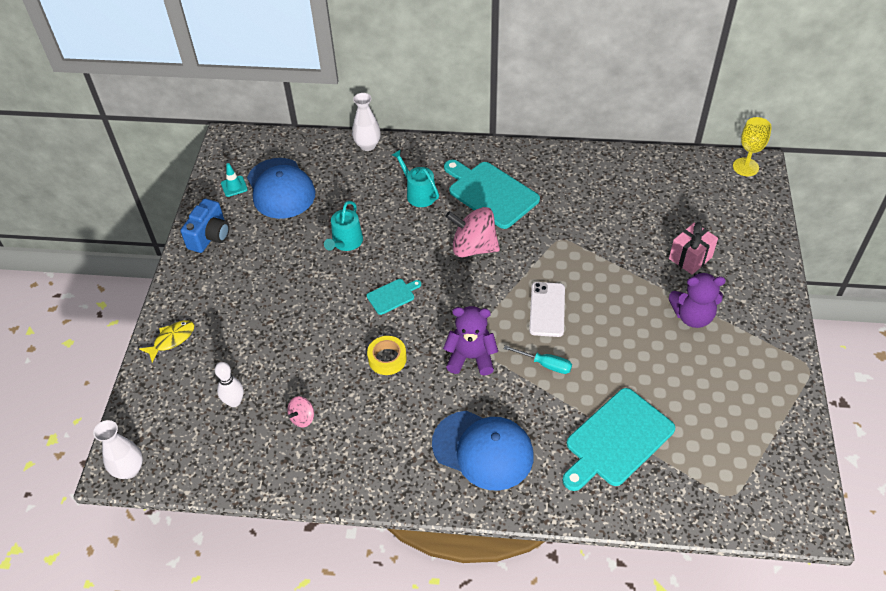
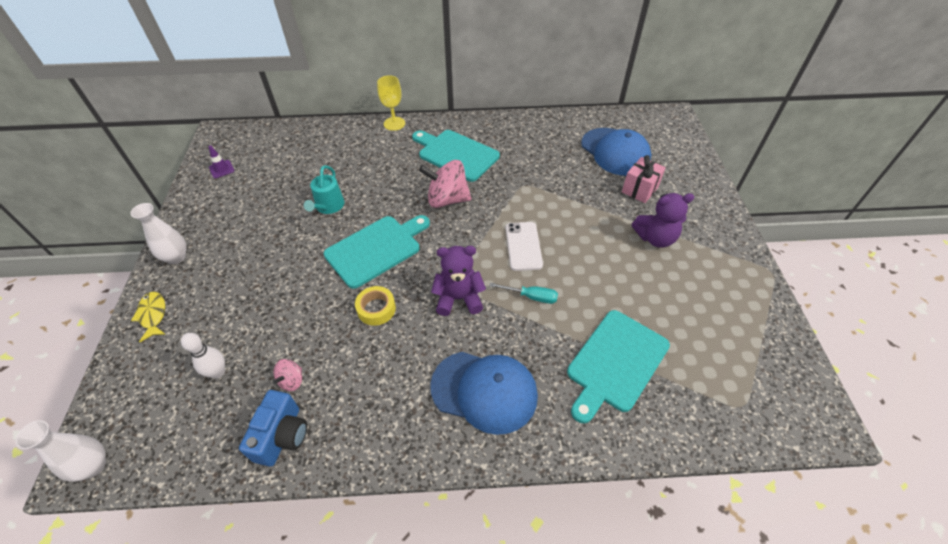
camera: 10 degrees left, 0 degrees up
yellow fish [139,320,194,363] -> yellow fish turned 60 degrees counterclockwise [131,292,165,342]
blue camera [180,199,229,253] -> blue camera moved to [239,390,307,466]
turquoise traffic cone [221,163,248,197] -> purple traffic cone [208,145,234,178]
blue cap [247,158,315,219] -> blue cap moved to [581,128,651,176]
white vase [352,93,381,151] -> white vase moved to [130,203,187,264]
turquoise cutting board [367,279,421,315] -> turquoise cutting board [324,215,430,289], size x2.06
turquoise watering can [392,149,439,207] -> none
yellow goblet [733,117,772,176] -> yellow goblet moved to [377,75,405,131]

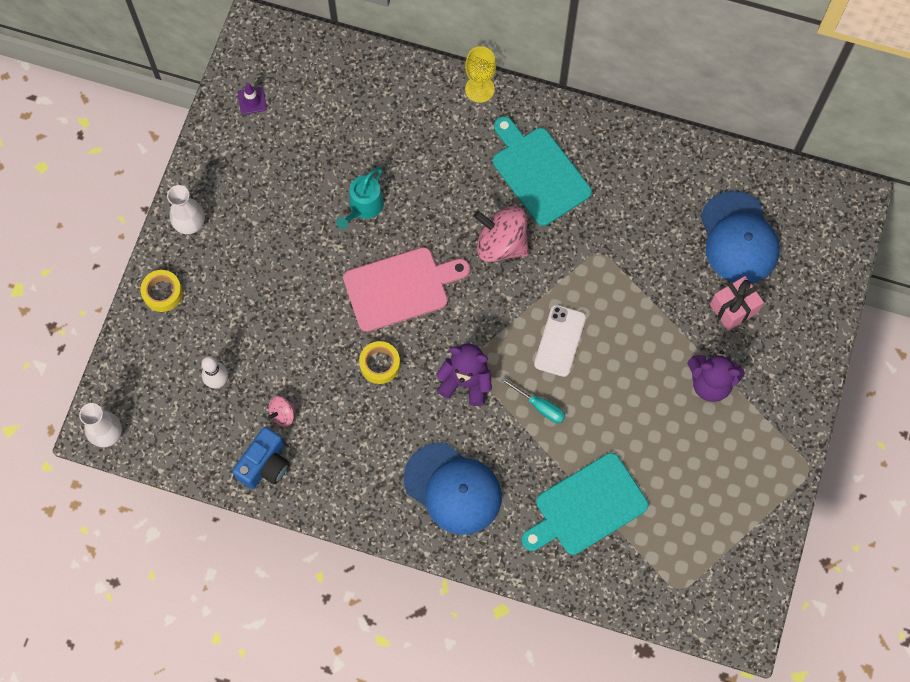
camera: 20 degrees right, 20 degrees up
yellow fish [131,292,165,342] -> yellow tape [140,270,183,312]
turquoise cutting board [324,215,430,289] -> pink cutting board [343,247,470,332]

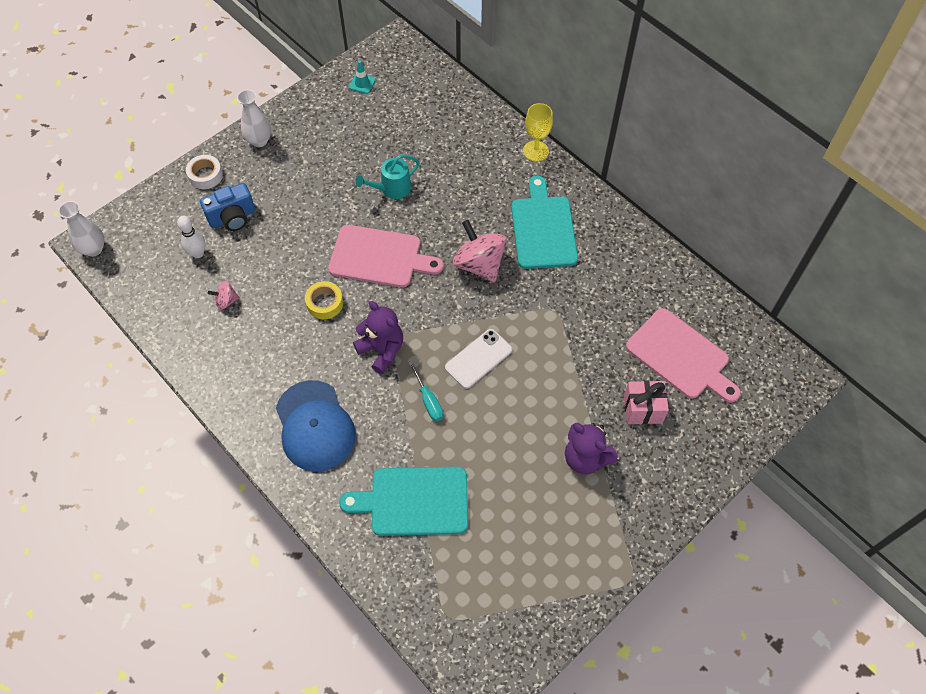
camera: 30 degrees right, 10 degrees down
yellow tape [140,270,183,312] -> white tape [186,155,223,189]
blue camera [232,427,289,489] -> blue camera moved to [200,183,256,231]
purple traffic cone [238,83,267,114] -> turquoise traffic cone [349,61,376,94]
blue cap [701,191,780,283] -> pink cutting board [626,308,741,403]

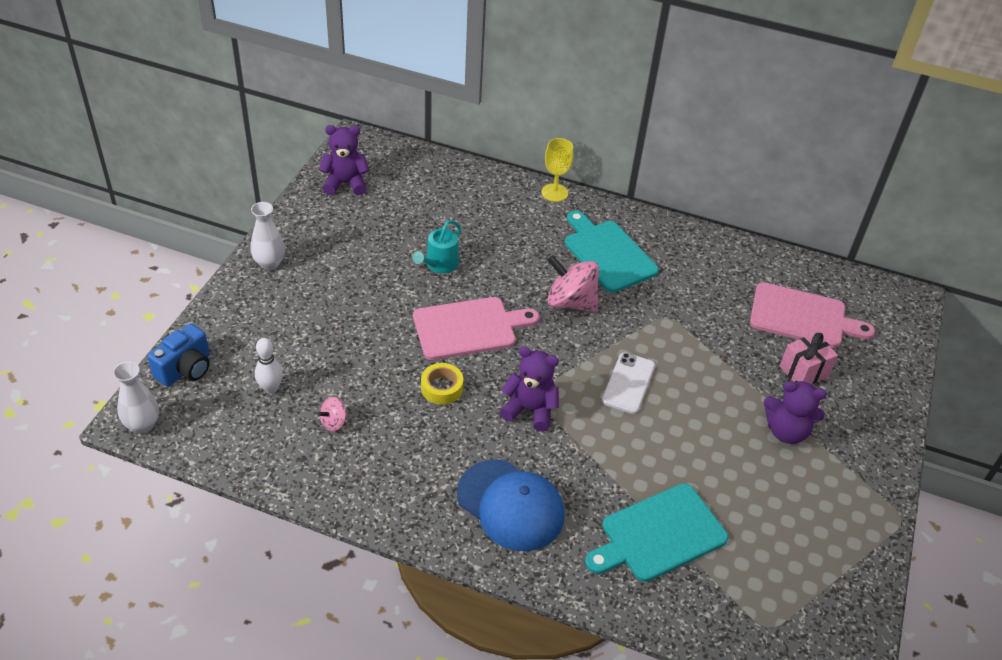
camera: 30 degrees left, 15 degrees down
white tape [186,155,223,189] -> none
blue camera [200,183,256,231] -> blue camera moved to [147,323,210,387]
turquoise traffic cone [349,61,376,94] -> purple teddy bear [319,125,369,195]
turquoise screwdriver [408,361,443,421] -> none

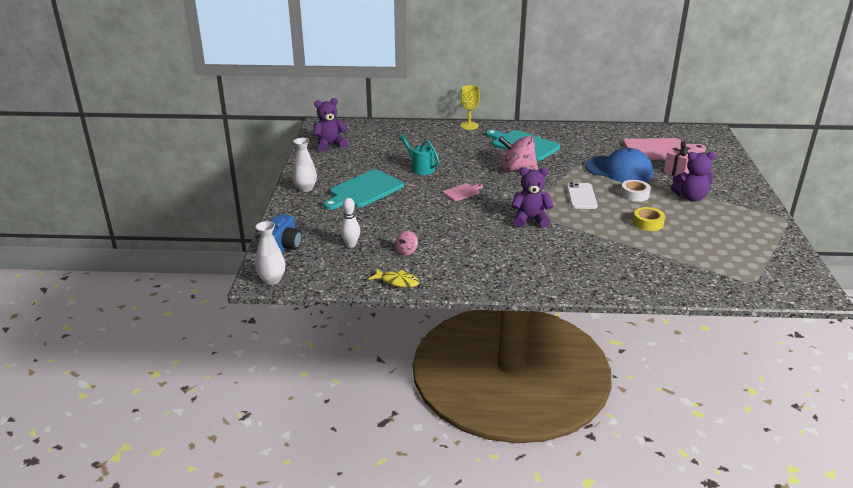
camera: 15 degrees left, 15 degrees down
turquoise watering can [412,220,461,273] -> turquoise watering can turned 120 degrees clockwise [399,134,439,175]
pink cutting board [413,297,540,360] -> pink cutting board [443,183,483,201], size x0.48
yellow tape [421,363,463,405] -> yellow tape moved to [633,207,665,231]
blue cap [457,459,564,551] -> blue cap moved to [585,148,653,182]
turquoise cutting board [585,483,728,582] -> turquoise cutting board moved to [323,169,404,210]
none -> yellow fish [368,268,420,287]
none -> white tape [621,180,651,202]

